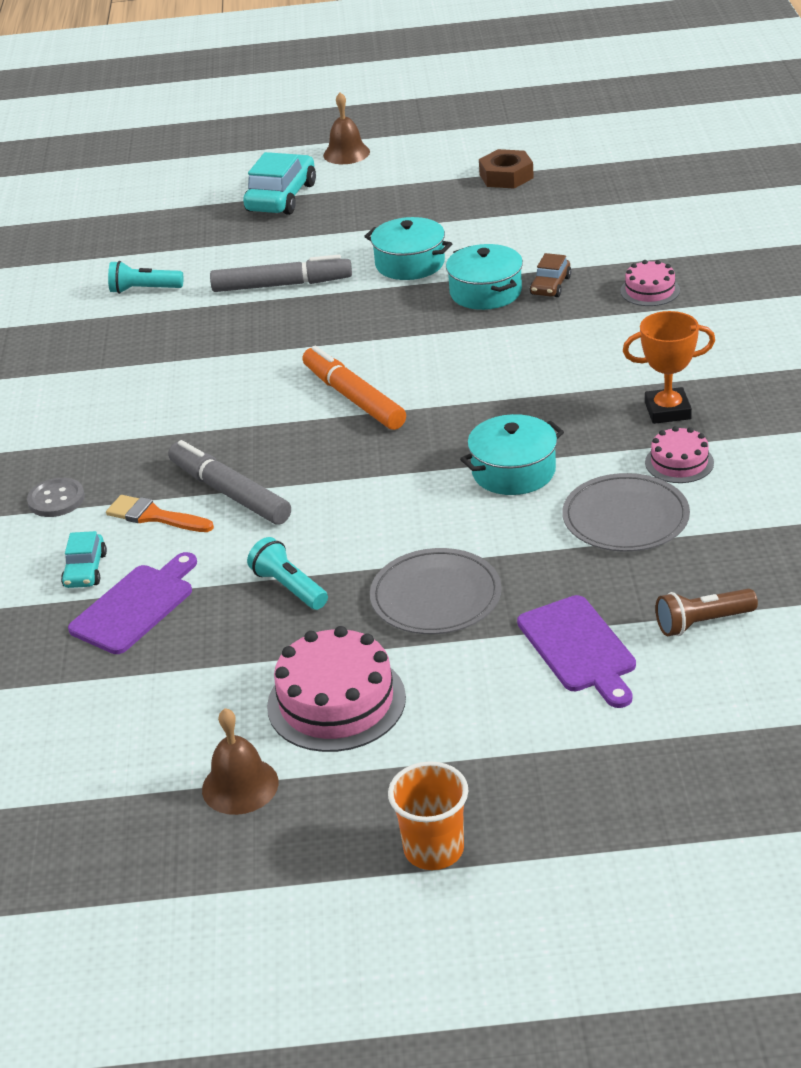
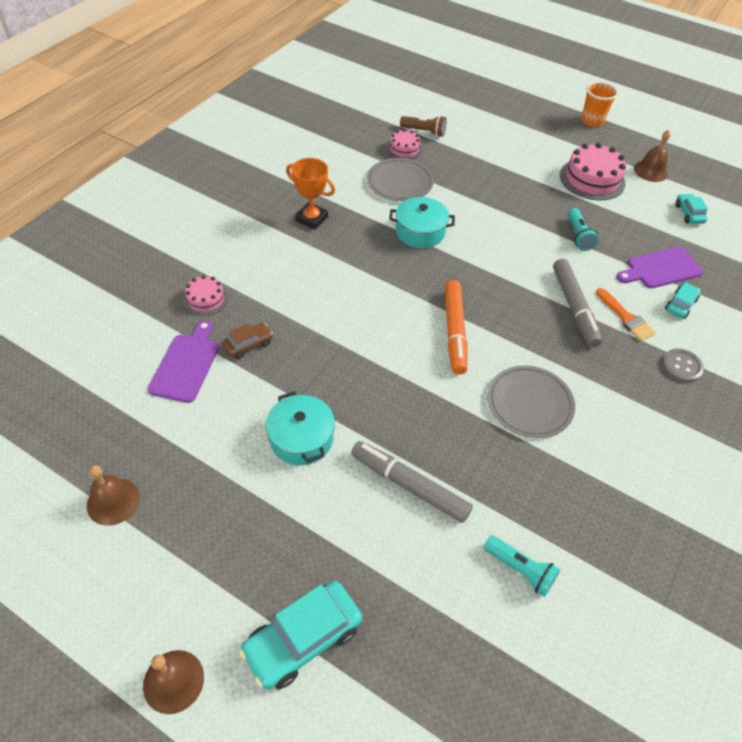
camera: 150 degrees left, 15 degrees up
grey plate [370,548,502,634] -> grey plate moved to [488,366,575,438]
turquoise pot [446,244,523,310] -> none
brown nut [479,149,534,188] -> brown bell [87,465,140,526]
purple cutting board [517,595,636,708] -> purple cutting board moved to [148,320,219,403]
pink cake [645,426,714,483] -> pink cake moved to [387,129,422,160]
none -> turquoise car [675,194,708,224]

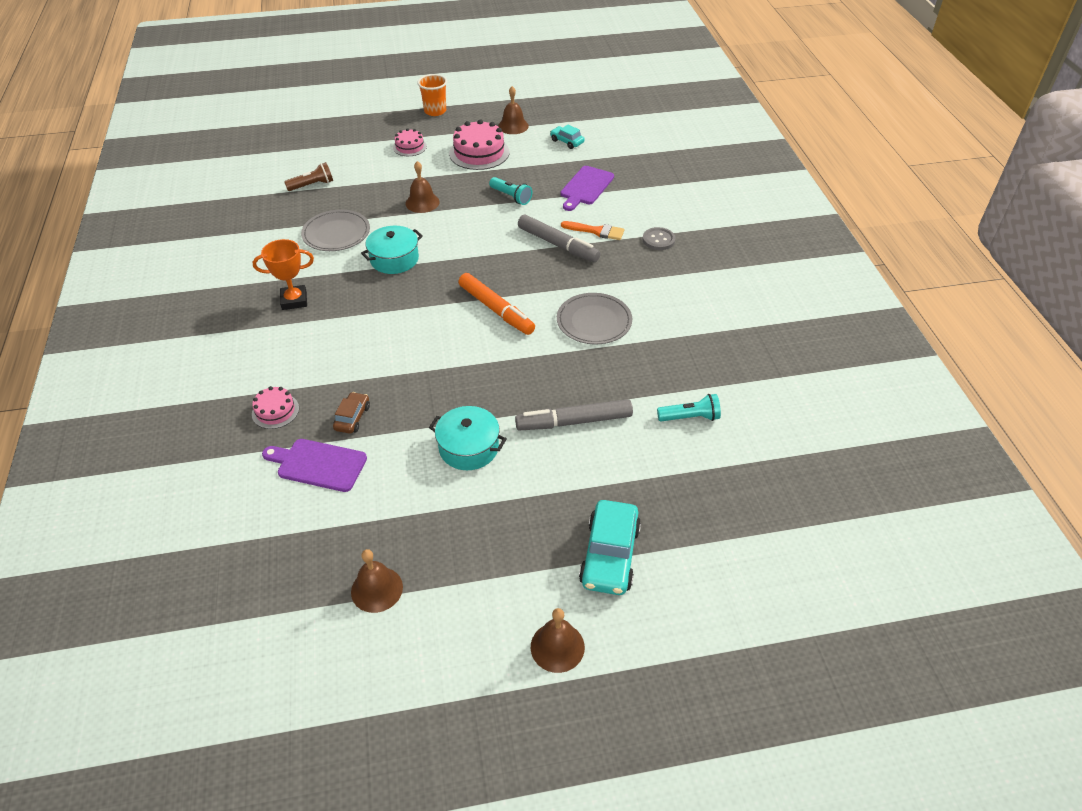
camera: 40 degrees left, 5 degrees down
purple cutting board [148,320,219,403] -> purple cutting board turned 45 degrees counterclockwise [262,439,367,492]
pink cake [387,129,422,160] -> pink cake moved to [393,128,427,156]
turquoise car [665,282,701,319] -> none
none -> brown bell [406,161,440,213]

